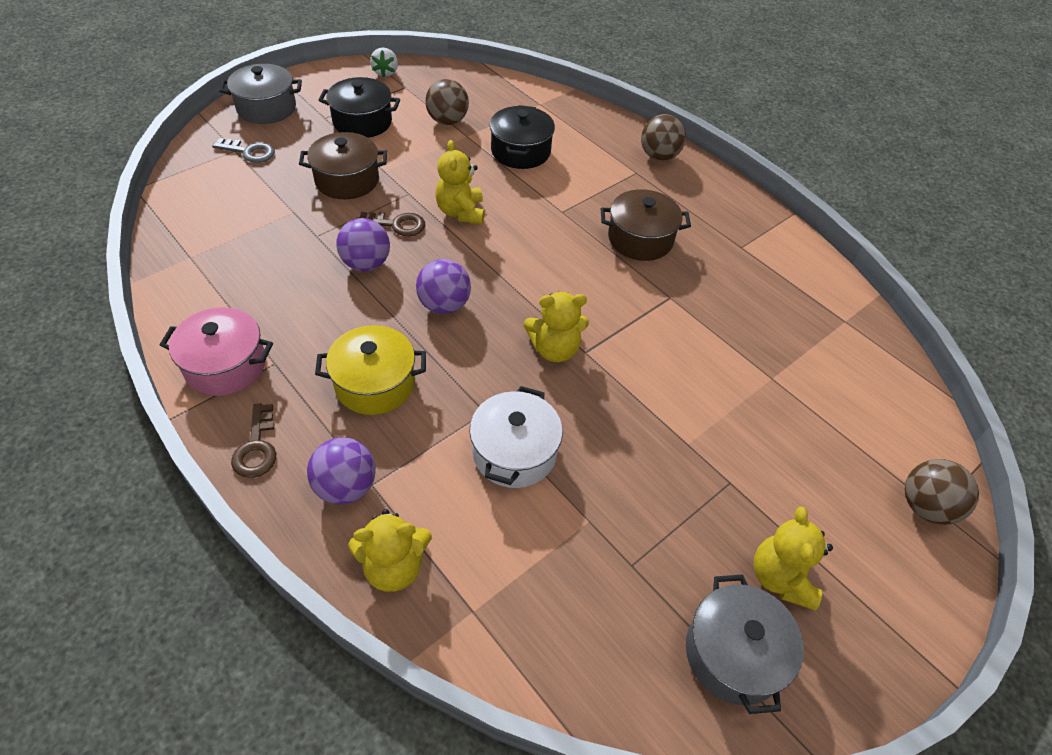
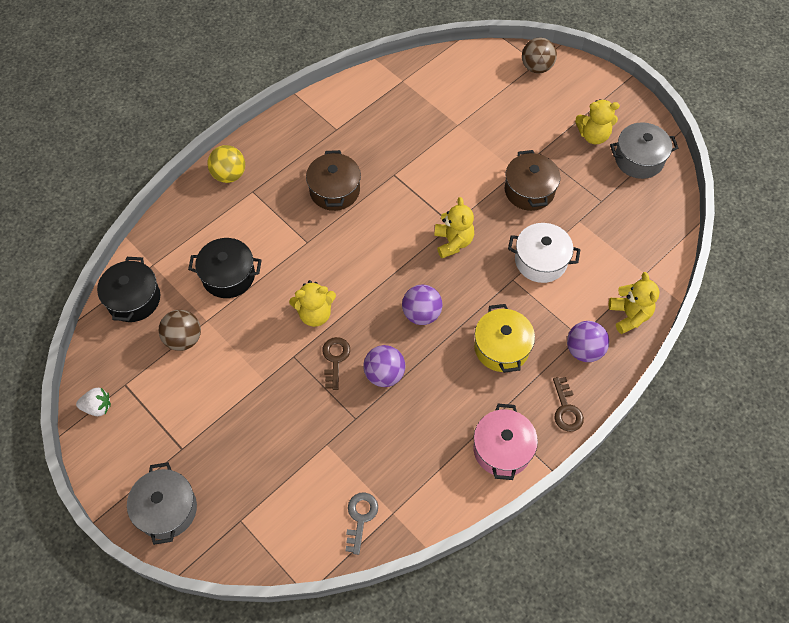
camera: 90 degrees left, 10 degrees up
grey key [212,138,275,163] -> grey key moved to [345,493,378,555]
brown key [231,403,276,478] -> brown key turned 90 degrees clockwise [553,377,584,432]
brown pot [299,132,387,199] -> brown pot moved to [505,150,560,211]
black pot [318,77,400,138] -> black pot moved to [97,257,160,322]
brown ball [641,114,686,161] -> yellow ball [208,145,245,183]

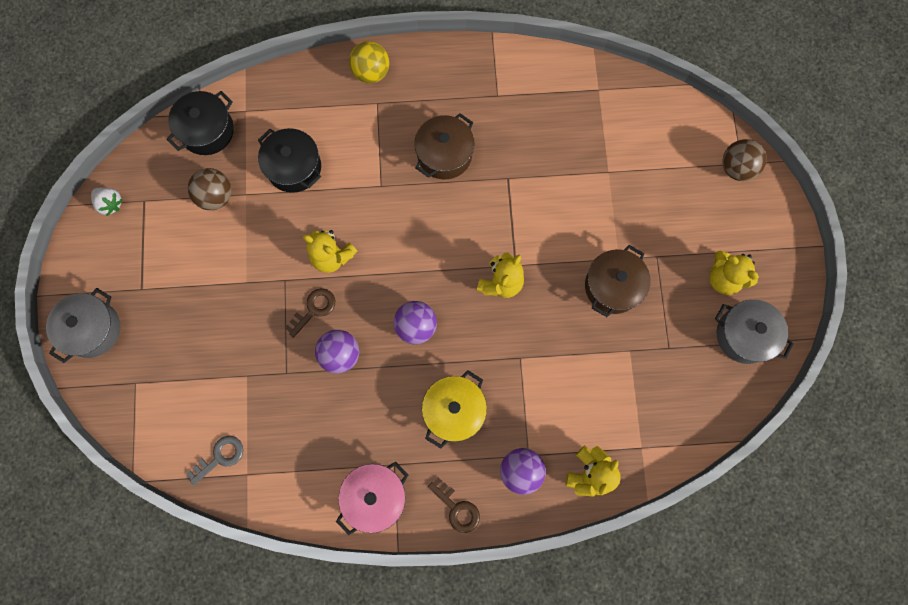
camera: 40 degrees right, 15 degrees up
white pot [508,223,581,283] -> none
brown key [553,377,584,432] -> brown key turned 75 degrees counterclockwise [428,477,480,533]

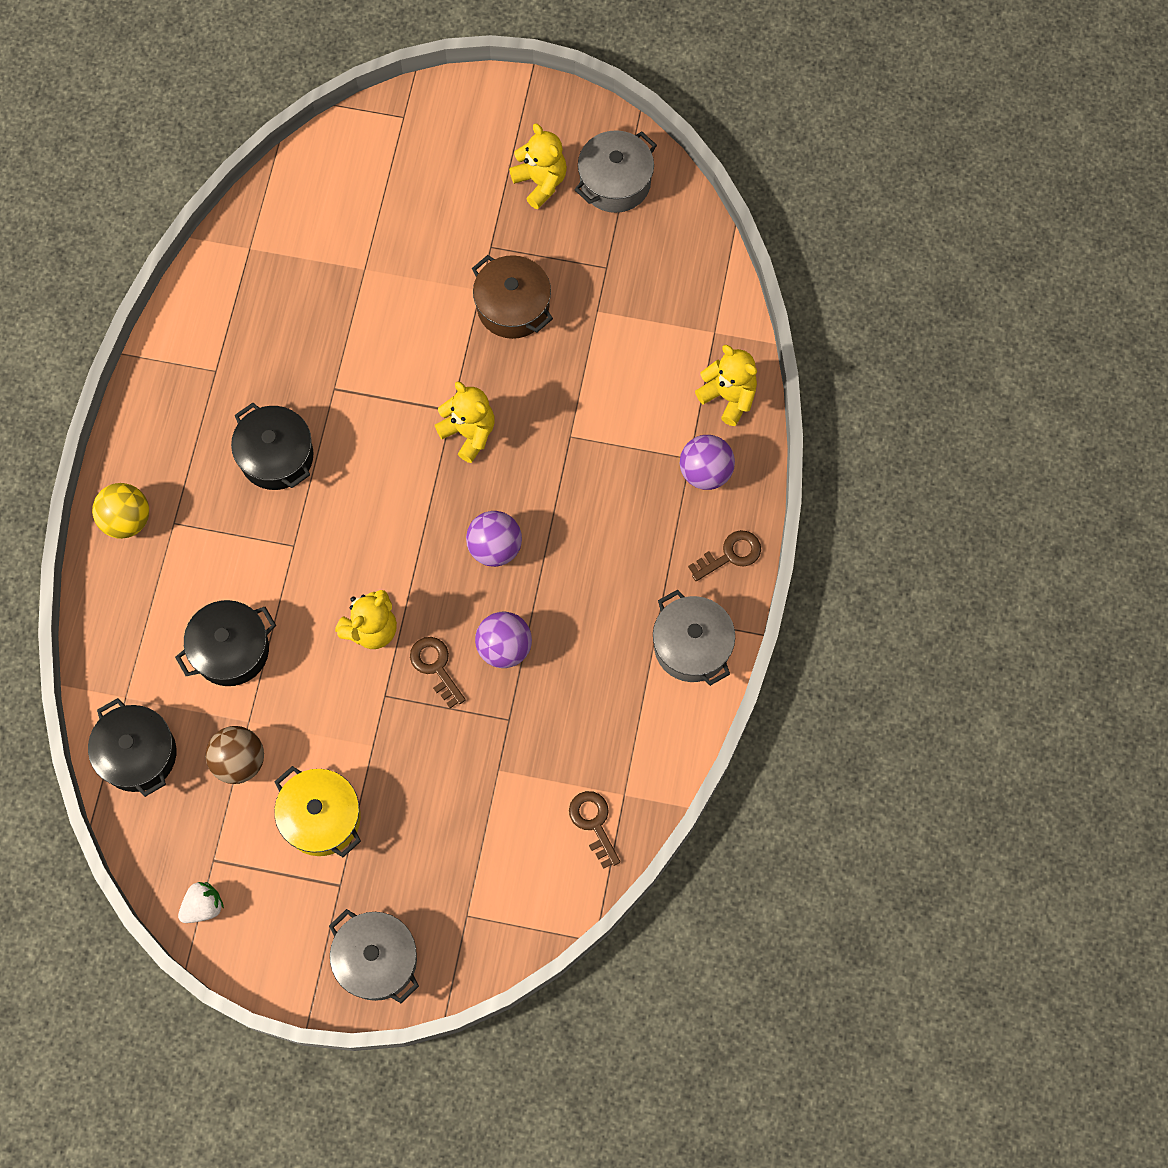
camera: 75 degrees left, 5 degrees down
grey key [186,436,244,485] -> brown key [569,791,620,869]
pink pot [336,461,408,535] -> grey pot [653,590,735,686]
brown pot [414,113,475,179] -> black pot [231,403,314,490]
yellow pot [422,370,487,449] -> yellow pot moved to [274,766,361,857]
yellow teddy bear [709,251,759,295] -> yellow teddy bear turned 90 degrees counterclockwise [509,123,567,209]
brown ball [722,139,767,181] -> none

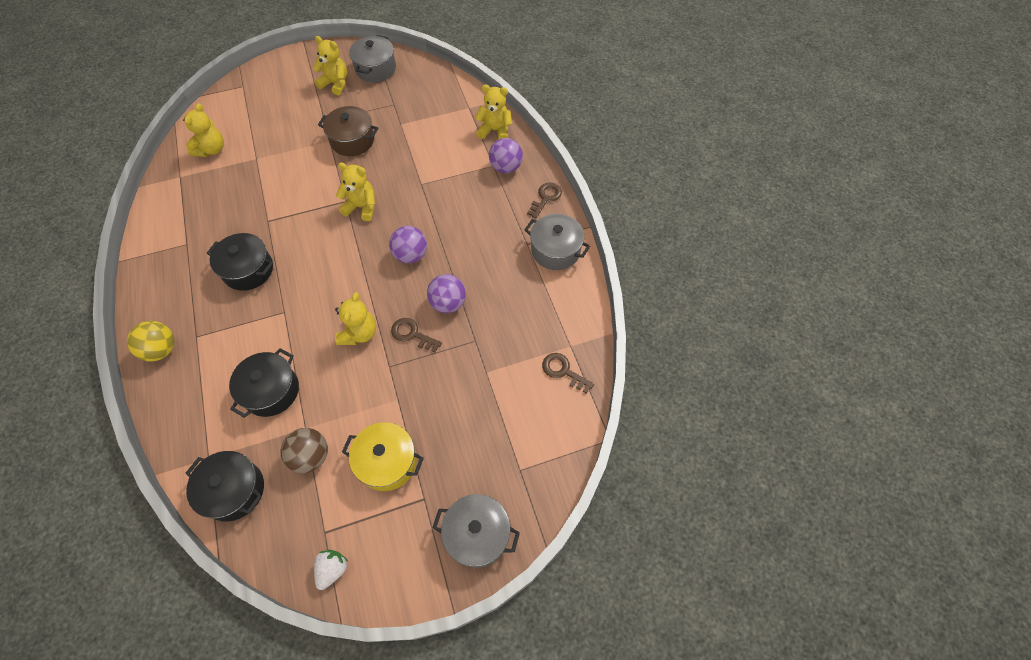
camera: 30 degrees left, 10 degrees down
none -> yellow teddy bear [183,103,224,157]

